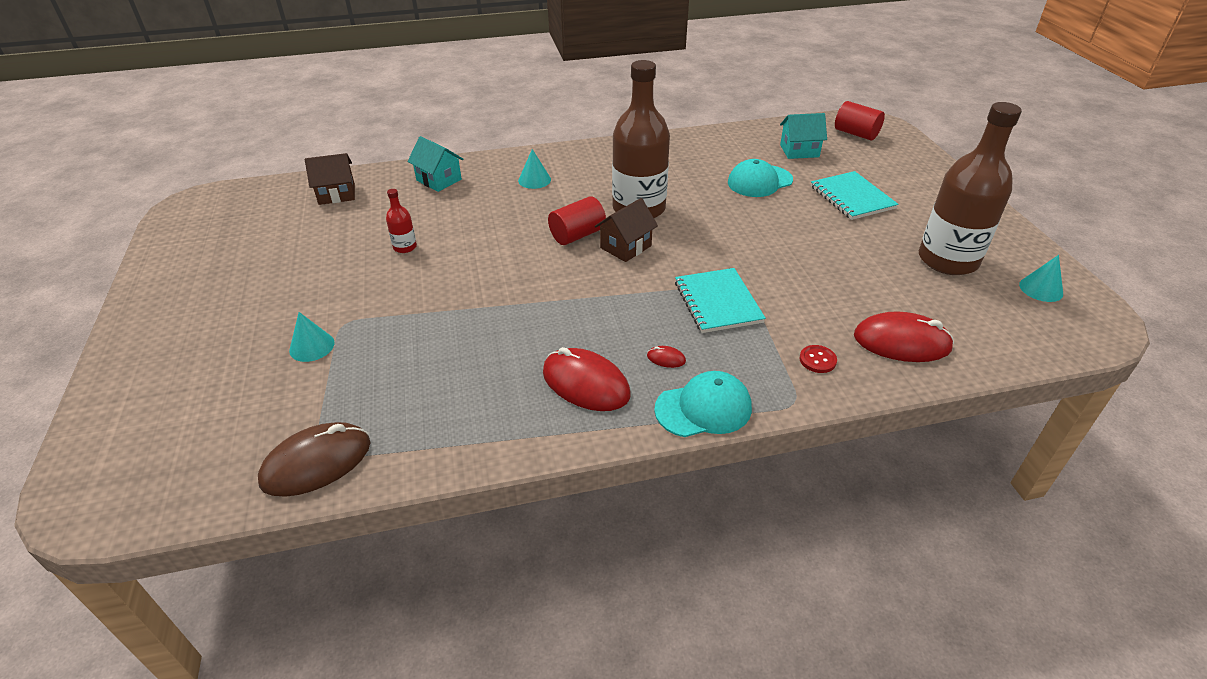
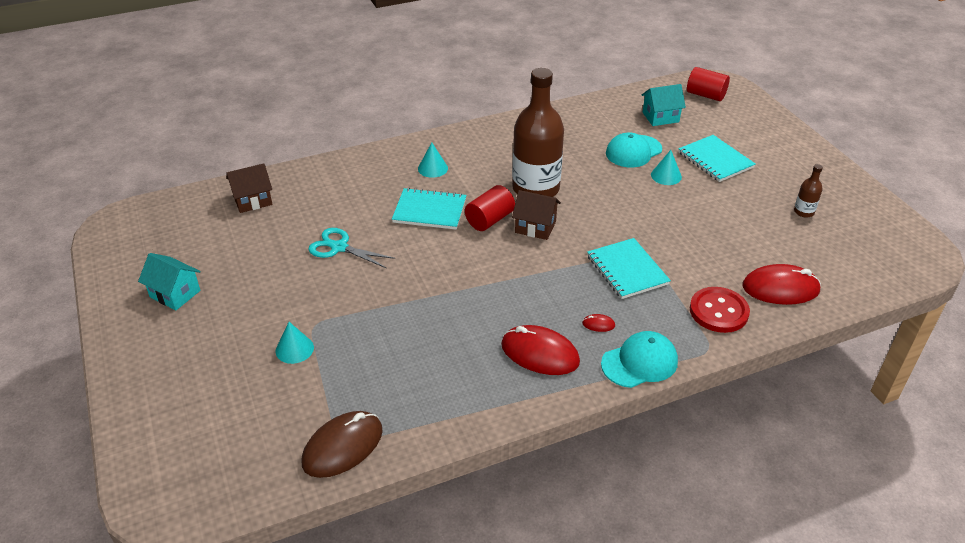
camera: 10 degrees left, 0 degrees up
red bottle [386,189,417,253] -> turquoise scissors [308,228,395,268]
turquoise house [407,136,463,192] -> turquoise house moved to [138,253,201,310]
brown house [595,198,658,262] -> brown house turned 75 degrees clockwise [512,190,561,240]
red button [799,345,837,373] -> red button [690,287,750,333], size x1.97
brown bottle [919,102,1022,275] -> brown bottle [794,164,823,218], size x0.41
turquoise cone [1019,255,1063,302] -> turquoise cone moved to [651,150,682,185]
none -> turquoise notebook [392,188,467,230]

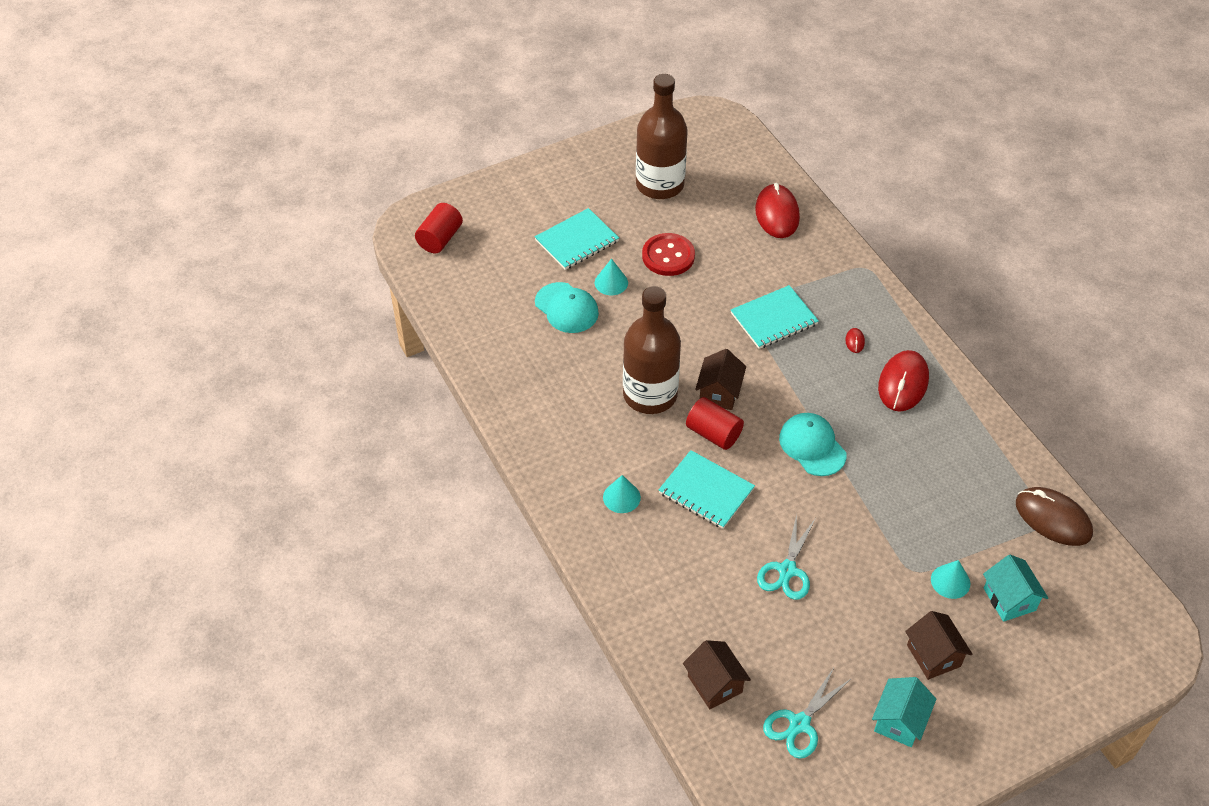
camera: 95 degrees left, 10 degrees up
turquoise notebook [392,188,467,230] -> turquoise notebook turned 60 degrees counterclockwise [659,450,755,529]
turquoise cap [601,331,678,388] -> turquoise cap moved to [779,413,847,476]
turquoise house [642,84,686,126] -> turquoise house moved to [983,555,1048,622]
red button [690,287,750,333] -> red button moved to [642,233,695,276]
brown bottle [794,164,823,218] -> brown bottle [636,74,688,199], size x2.42
none -> turquoise scissors [763,668,852,759]
none -> brown house [905,611,972,680]

